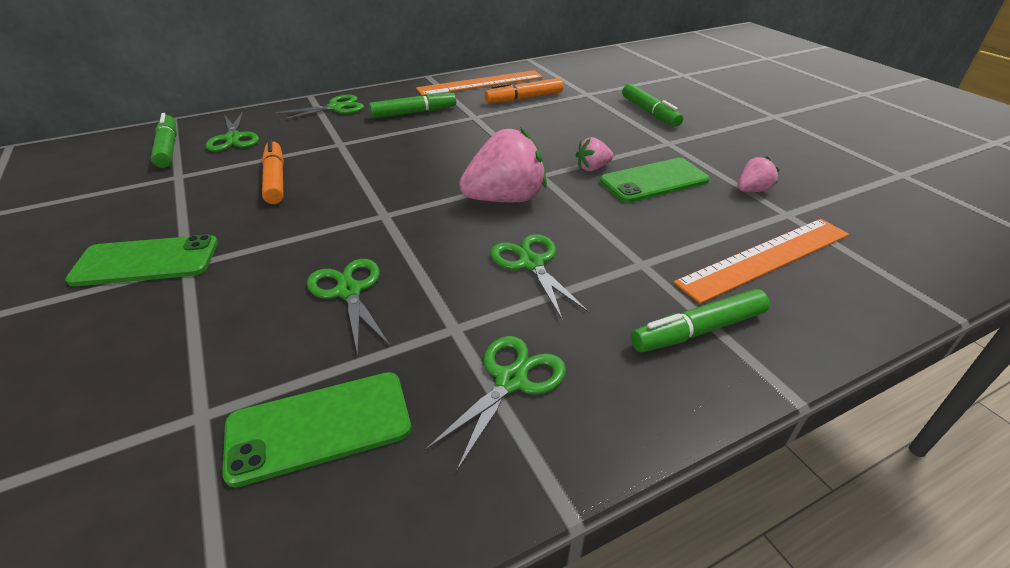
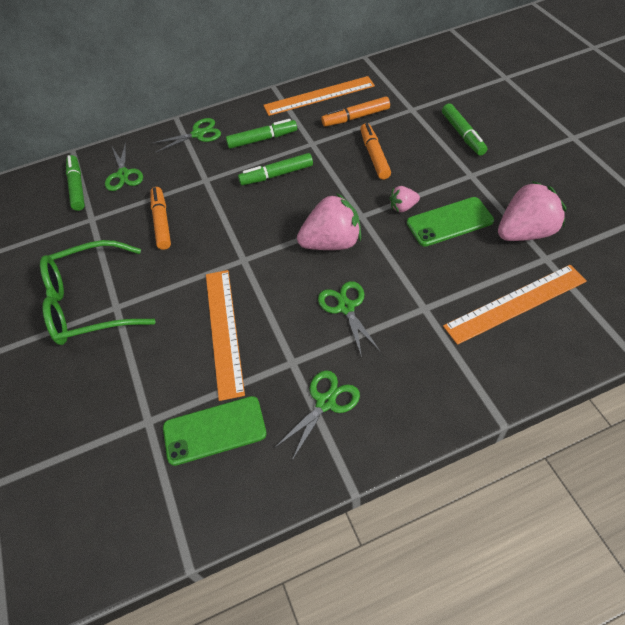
camera: 10 degrees right, 15 degrees up
green phone [65,234,218,286] -> green glasses [40,240,155,345]
green scissors [307,259,391,356] -> orange ruler [206,270,245,401]
green marker [631,289,770,352] -> green marker moved to [238,153,313,185]
pink strawberry [737,156,779,192] -> pink strawberry [498,181,566,241], size x2.02
none -> orange marker [360,123,391,180]

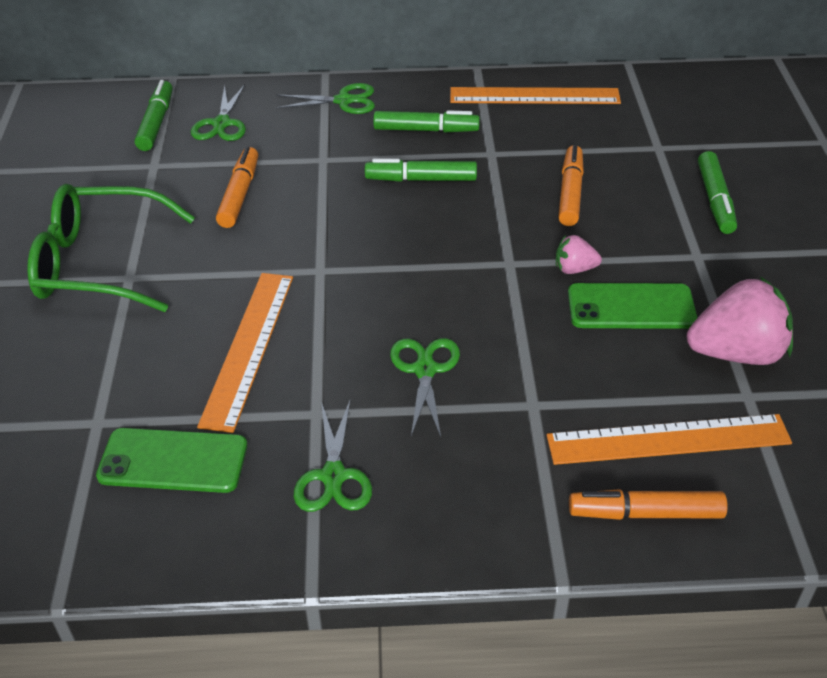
camera: 15 degrees right, 10 degrees down
green scissors [274,370,360,460] -> green scissors turned 120 degrees clockwise [294,401,372,512]
pink strawberry [297,193,361,250] -> none
orange marker [321,97,390,127] -> orange marker moved to [569,489,728,520]

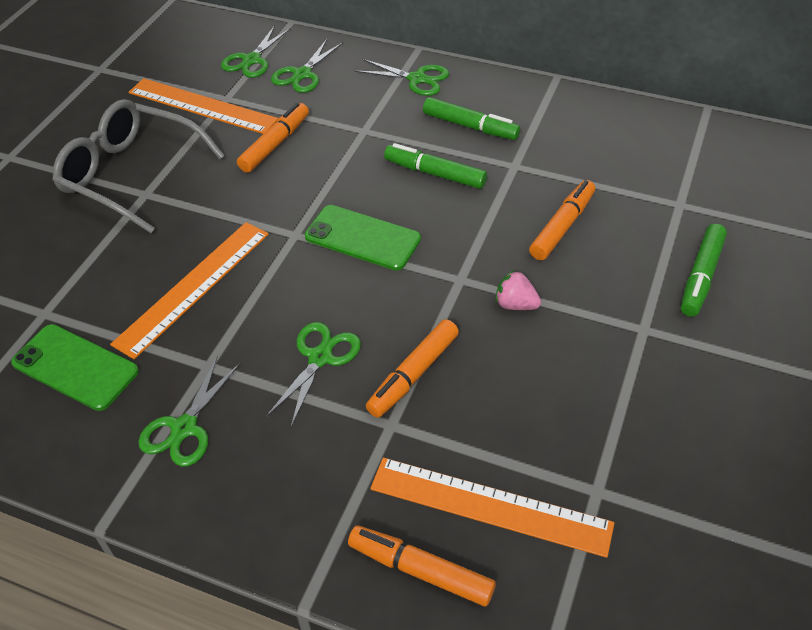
camera: 25 degrees right, 5 degrees up
green glasses [27,184,195,312] -> grey glasses [52,99,225,233]
green marker [134,80,173,151] -> green scissors [221,25,291,78]
orange ruler [450,87,621,104] -> orange ruler moved to [128,78,278,134]
green phone [568,283,697,329] -> green phone moved to [305,205,421,270]
pink strawberry [687,276,793,365] -> none
none -> orange marker [366,319,459,418]

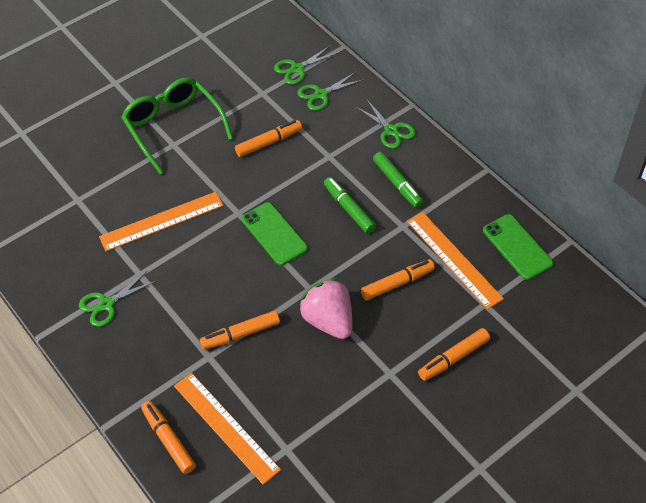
camera: 30 degrees right, 5 degrees up
green phone [11,324,139,411] -> green phone moved to [483,214,553,280]
grey glasses [52,99,225,233] -> green glasses [121,77,233,174]
orange ruler [128,78,278,134] -> orange ruler moved to [407,212,504,309]
green scissors [266,322,361,427] -> none
pink strawberry [495,270,541,310] -> pink strawberry [298,278,353,339], size x2.02
green marker [681,224,727,317] -> orange marker [418,328,490,381]

